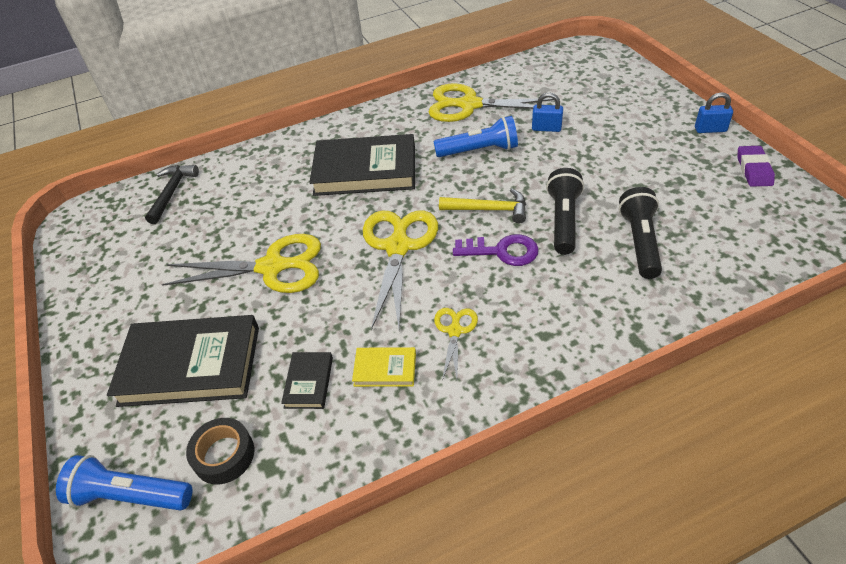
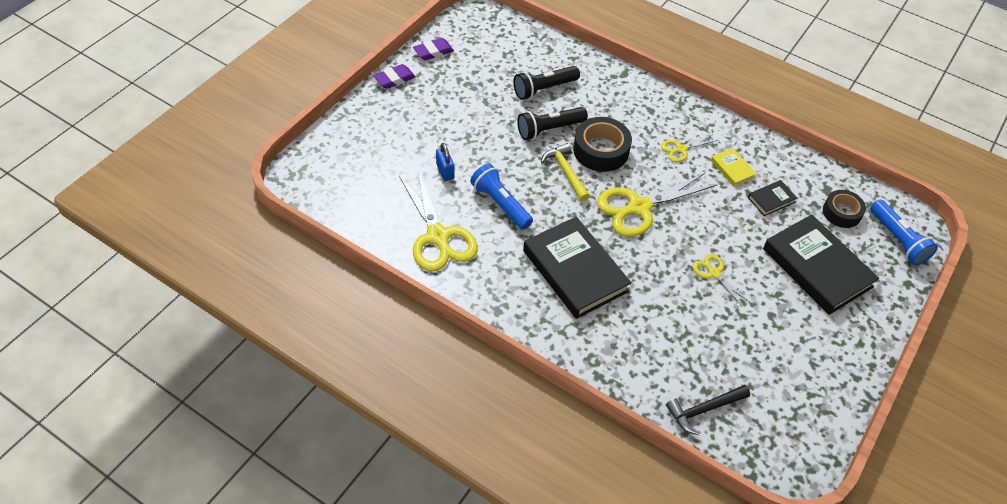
camera: 130 degrees left, 5 degrees up
yellow scissors [162,234,321,293] -> yellow scissors [693,254,749,307], size x0.50
purple key [453,234,539,266] -> black tape [573,117,632,172]
blue padlock [695,92,733,133] -> purple eraser [373,64,416,89]

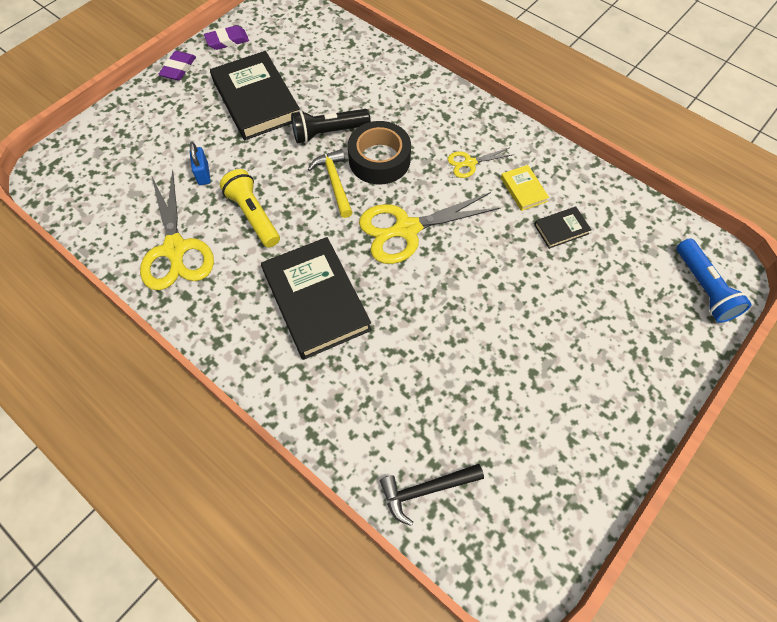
camera: 10 degrees right, 10 degrees up
purple eraser [373,64,416,89] -> purple eraser turned 45 degrees counterclockwise [158,51,196,80]
blue flashlight [470,164,533,230] -> yellow flashlight [220,169,280,247]
black flashlight [513,66,580,100] -> none
yellow scissors [693,254,749,307] -> none
black book [763,214,879,315] -> black book moved to [210,51,300,140]
black tape [823,190,866,228] -> none

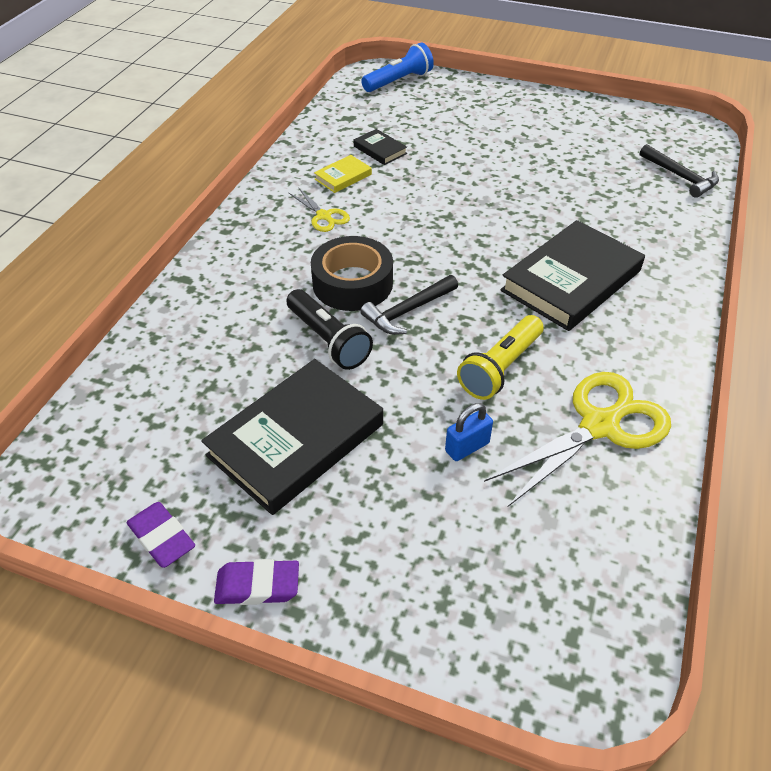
camera: 110 degrees left, 15 degrees down
yellow hammer [308,149,353,218] -> black hammer [360,275,458,335]
yellow scissors [359,192,500,264] -> none

